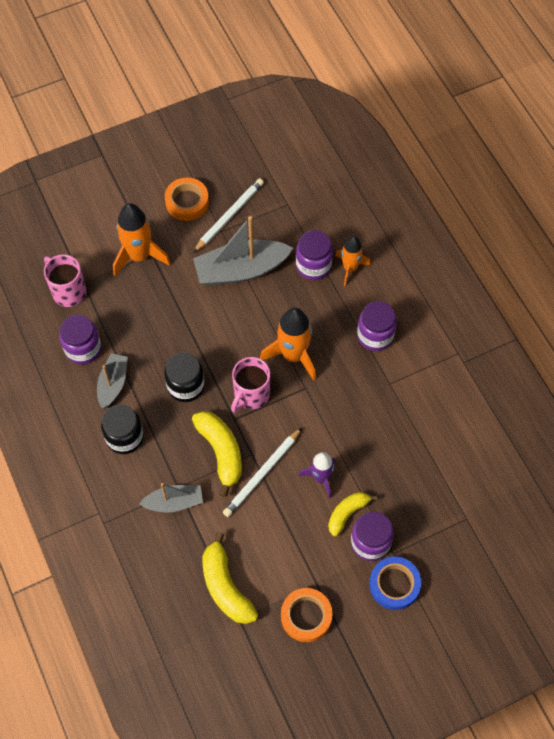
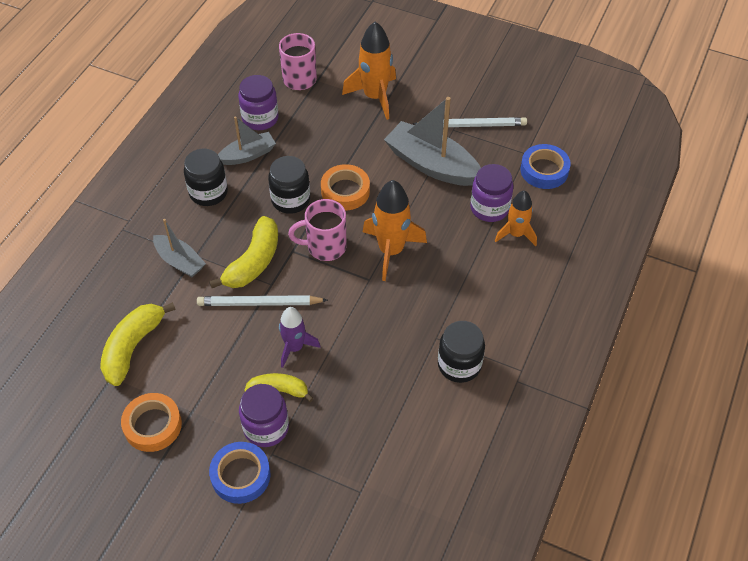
camera: 50 degrees right, 10 degrees down
orange tape [165,178,209,221] -> orange tape moved to [321,164,370,210]
purple jar [357,301,397,351] -> none
none -> black jar [438,321,485,383]
none -> blue tape [520,144,571,189]

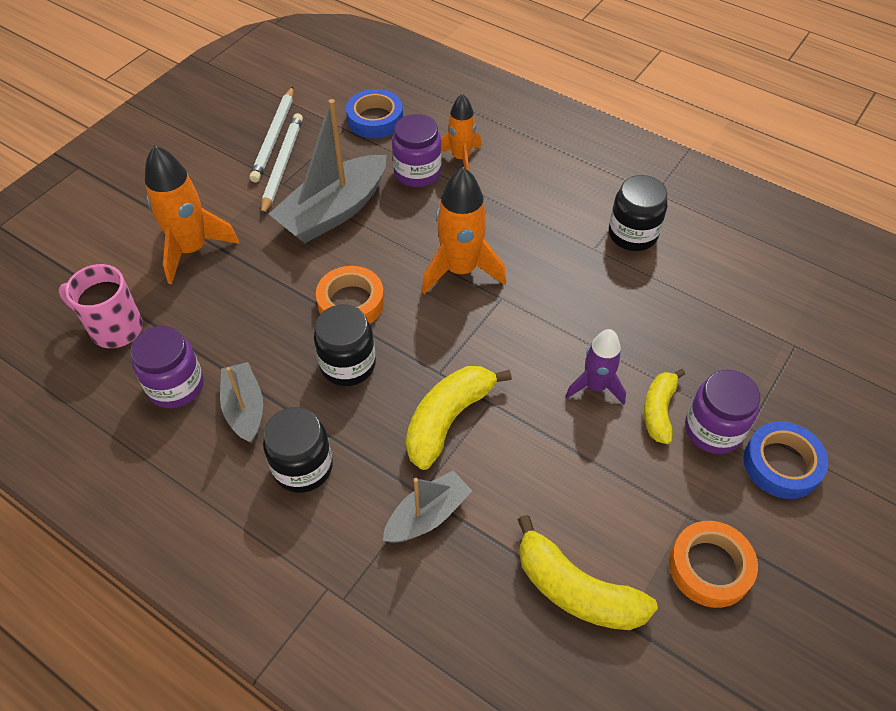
camera: 80 degrees left, 0 degrees up
white pencil [197,295,328,306] -> white pencil moved to [249,87,294,183]
yellow banana [209,216,278,288] -> yellow banana turned 90 degrees counterclockwise [406,366,512,470]
pink mug [288,199,346,261] -> none

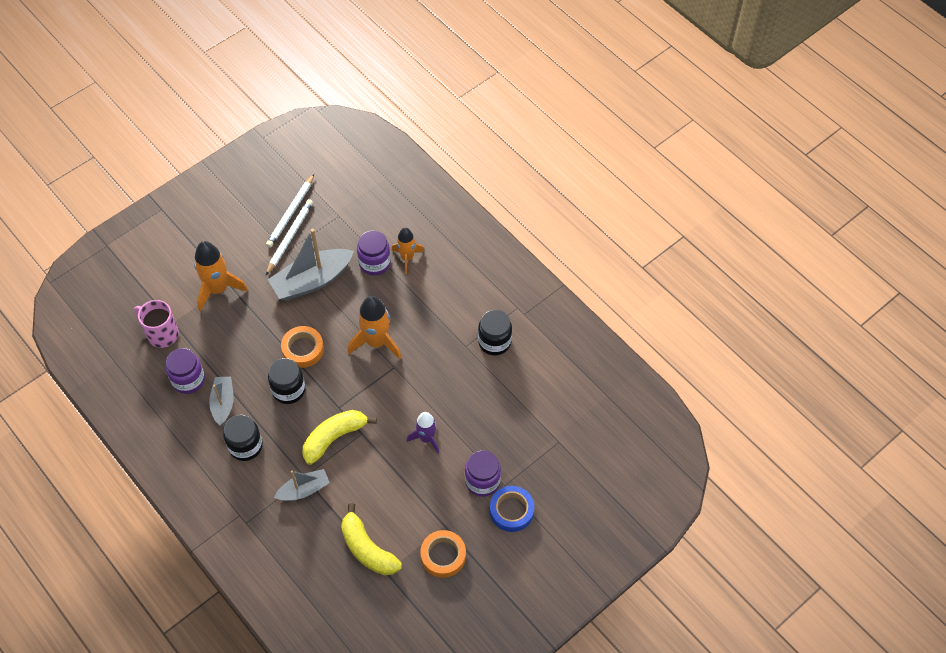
camera: 15 degrees right, 5 degrees up
blue tape [346,89,403,138] -> none
yellow banana [644,369,685,444] -> none

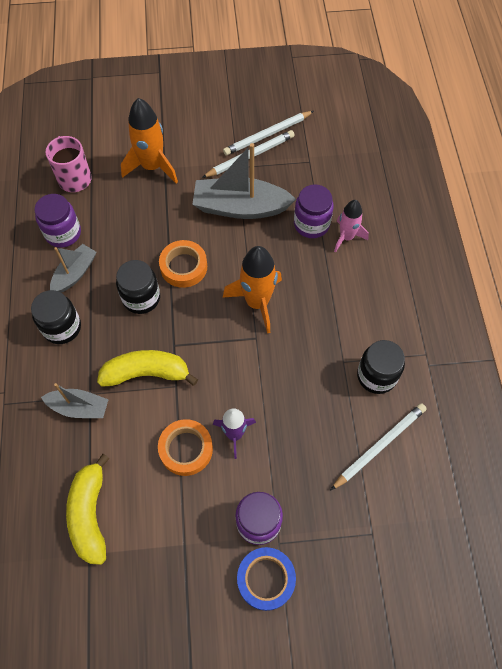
camera: 35 degrees right, 5 degrees up
orange rocket [391,228,424,274] -> pink rocket [334,200,369,253]
orange tape [420,530,466,578] -> orange tape moved to [158,419,213,476]
none -> white pencil [330,403,427,491]

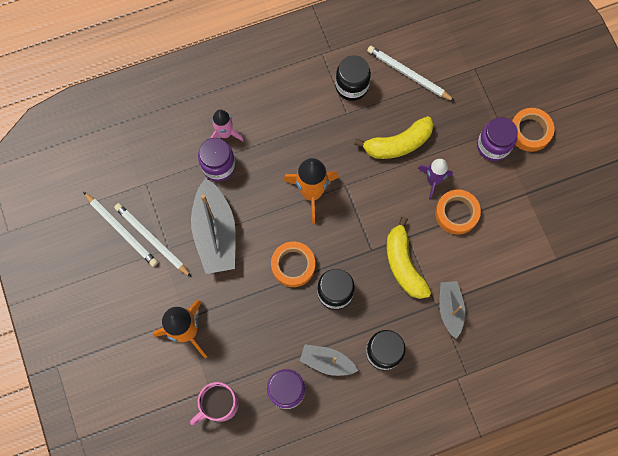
camera: 105 degrees left, 10 degrees up
yellow banana [66,454,110,565] -> yellow banana moved to [354,116,434,159]
blue tape [237,547,296,611] -> orange tape [512,108,554,152]

